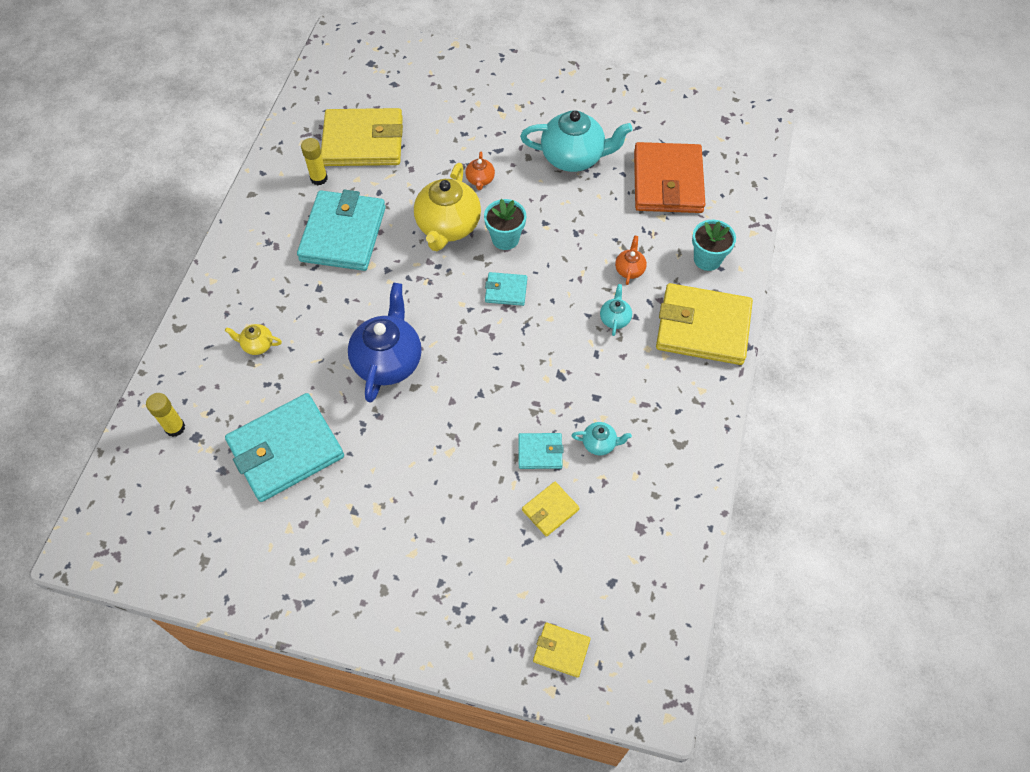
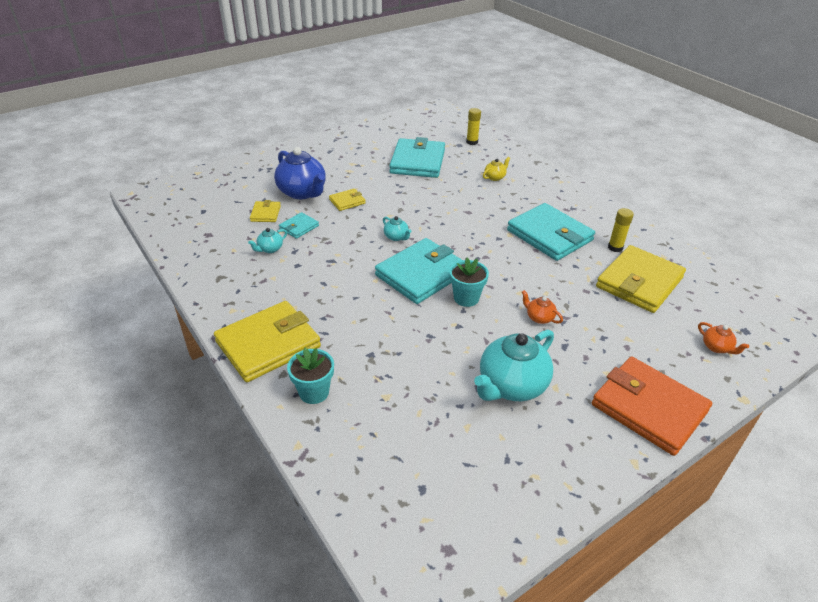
camera: 130 degrees right, 20 degrees down
blue teapot [348,283,422,403] -> blue teapot moved to [274,147,326,199]
yellow teapot [414,163,481,251] -> none
turquoise wallet [485,272,527,306] -> turquoise wallet [375,238,462,304], size x2.15
yellow wallet [533,623,591,678] -> yellow wallet moved to [329,188,366,211]
turquoise teapot [600,284,632,336] -> turquoise teapot moved to [383,216,412,241]
orange teapot [615,235,647,285] -> orange teapot moved to [698,322,749,354]
orange wallet [634,142,705,213] -> orange wallet moved to [592,357,712,456]

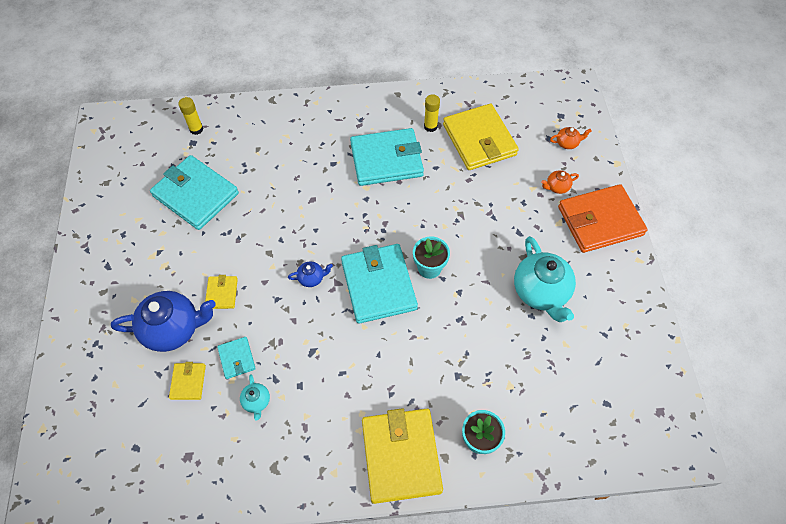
camera: 60 degrees left, 20 degrees up
yellow wallet [250,200,281,222] -> yellow wallet turned 60 degrees clockwise [169,362,206,400]
turquoise teapot [383,216,412,241] -> blue teapot [288,261,333,287]
yellow teapot [483,157,510,181] -> none
orange teapot [522,290,563,324] -> orange teapot moved to [541,170,579,194]

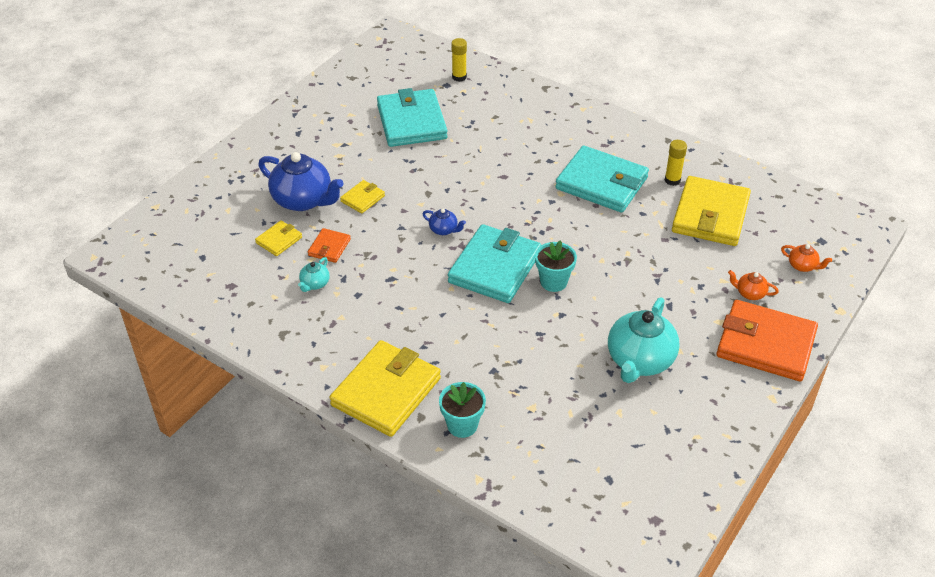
camera: 40 degrees right, 15 degrees down
turquoise wallet [217,337,256,379] -> orange wallet [308,228,351,263]

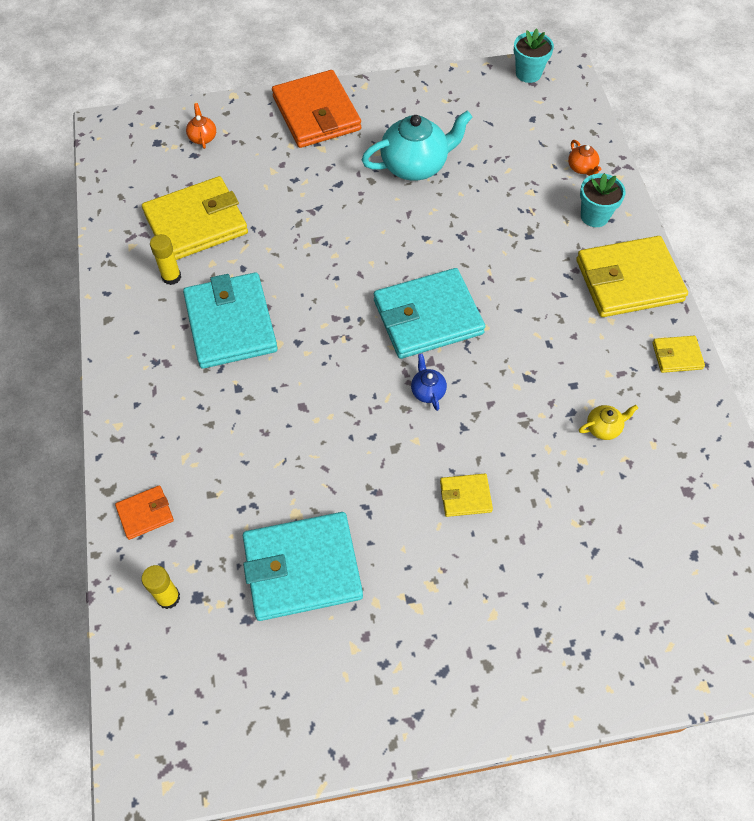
camera: 135 degrees left, 15 degrees up
yellow wallet [255,220,302,256] -> yellow wallet moved to [652,336,705,373]
blue teapot [258,152,344,211] -> none
turquoise teapot [298,257,330,292] -> yellow teapot [579,405,638,440]
orange wallet [308,228,351,263] -> orange wallet moved to [115,485,174,540]
turquoise wallet [377,88,448,147] -> turquoise wallet turned 45 degrees clockwise [243,512,363,621]
turquoise flower pot [535,240,577,292] -> turquoise flower pot moved to [514,29,554,83]
orange teapot [728,270,779,300] -> orange teapot moved to [568,140,602,176]

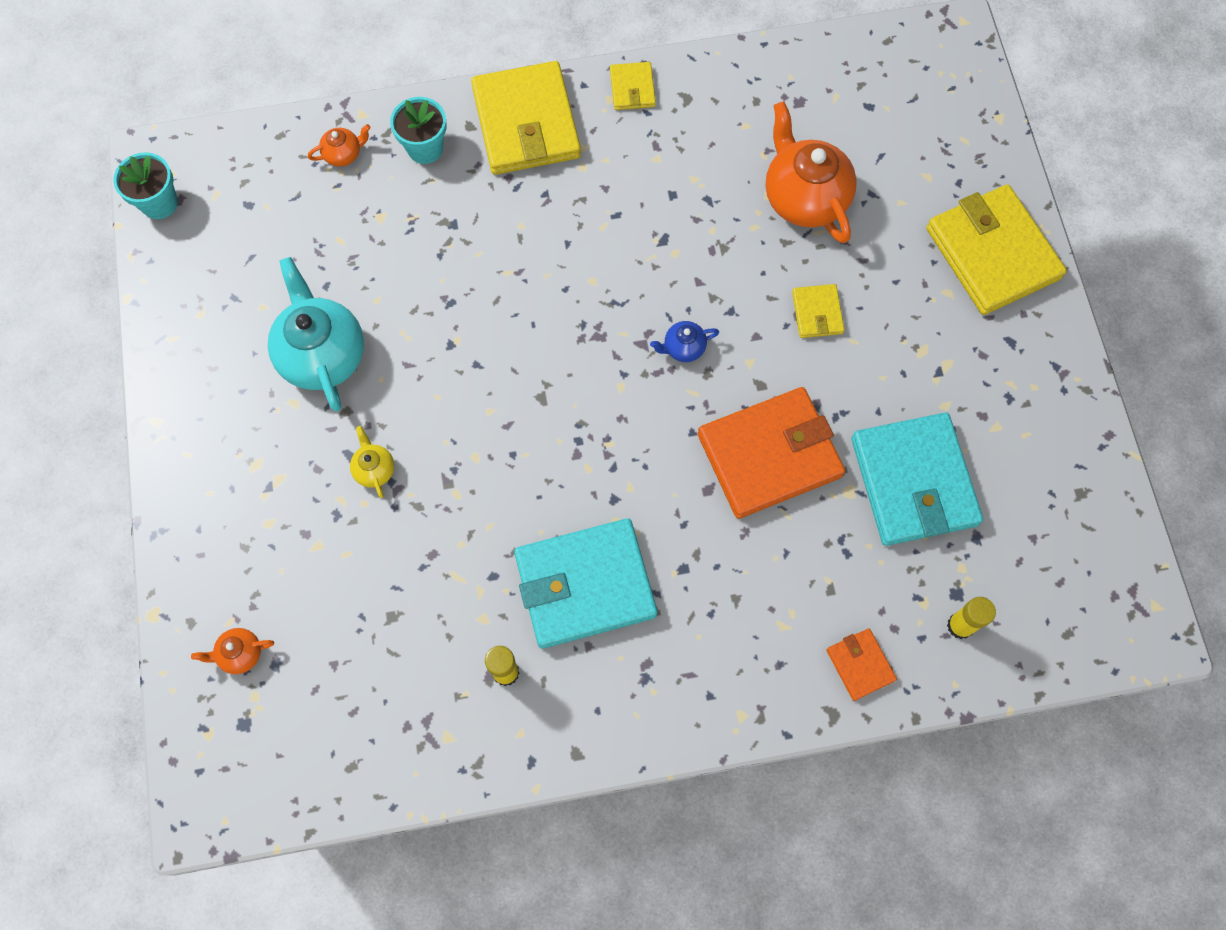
camera: 90 degrees left, 10 degrees up
yellow wallet [142,176,248,260] -> yellow wallet moved to [926,184,1067,315]
orange wallet [272,70,361,148] -> orange wallet moved to [698,387,845,519]
turquoise wallet [374,268,485,359] -> none
yellow teapot [579,405,638,440] -> yellow teapot moved to [350,426,394,498]
none -> orange teapot [766,101,857,243]

